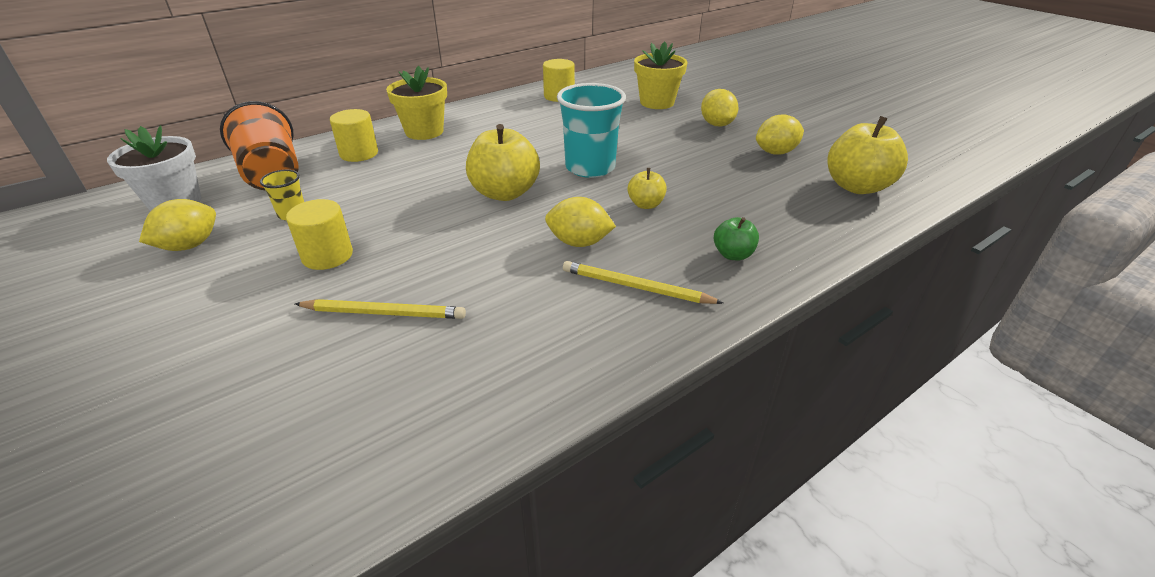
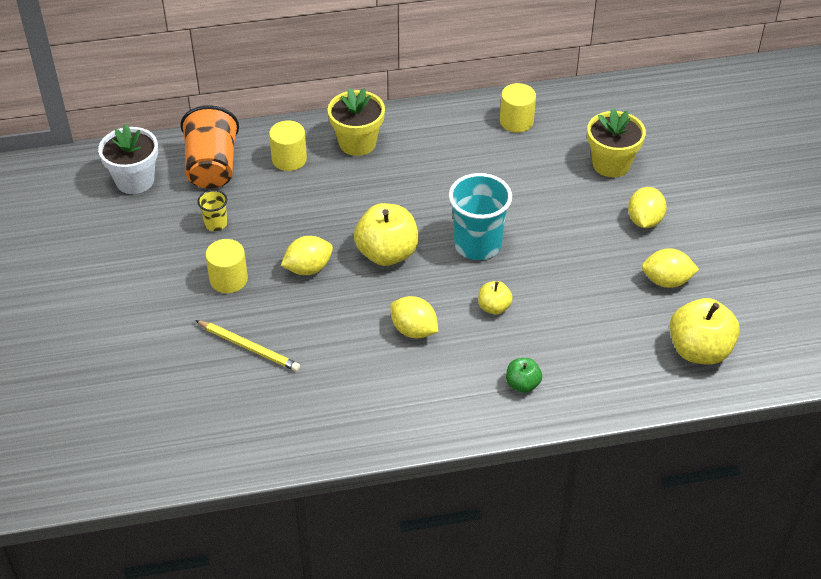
camera: 25 degrees right, 10 degrees up
yellow lemon [139,199,216,251] -> yellow lemon moved to [281,236,333,275]
yellow pencil [563,261,723,304] -> none

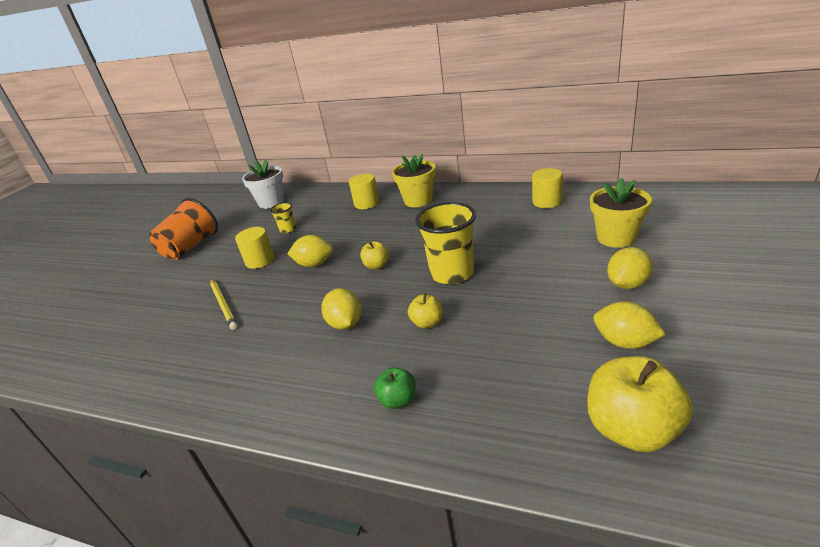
camera: 35 degrees right, 15 degrees down
orange cup [180,105,239,189] -> orange cup moved to [149,198,218,260]
yellow apple [354,203,419,266] -> yellow apple [360,241,389,270], size x0.52
turquoise cup [449,173,512,260] -> yellow cup [415,202,476,284]

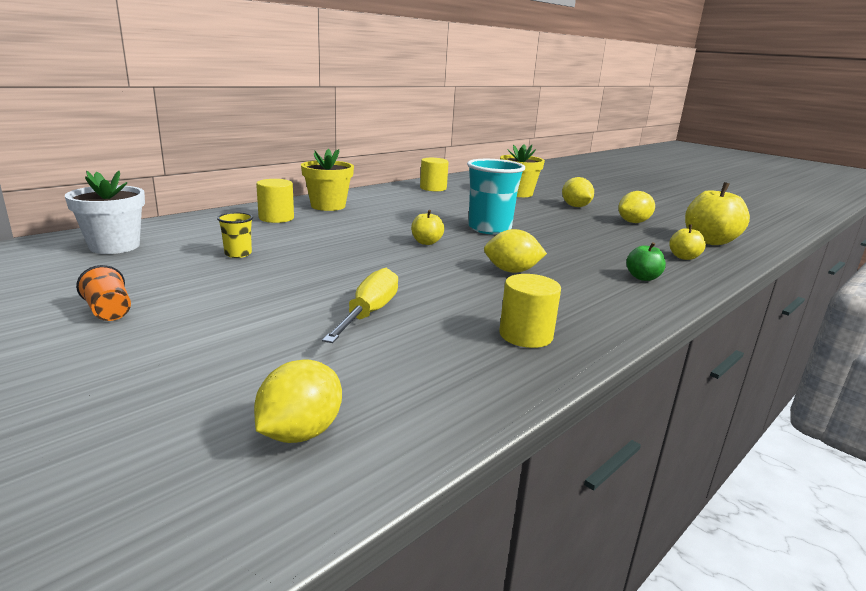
camera: 70 degrees left, 10 degrees down
orange cup [149,198,218,260] -> orange cup [76,265,131,321], size x0.49
yellow pencil [210,279,238,330] -> yellow screwdriver [322,268,398,343]
yellow cylinder [235,227,274,269] -> yellow cylinder moved to [499,274,561,348]
yellow lemon [287,235,333,267] -> yellow lemon moved to [254,359,342,443]
yellow apple [408,293,443,329] -> yellow apple moved to [669,224,706,260]
yellow cup [415,202,476,284] -> turquoise cup [467,159,525,235]

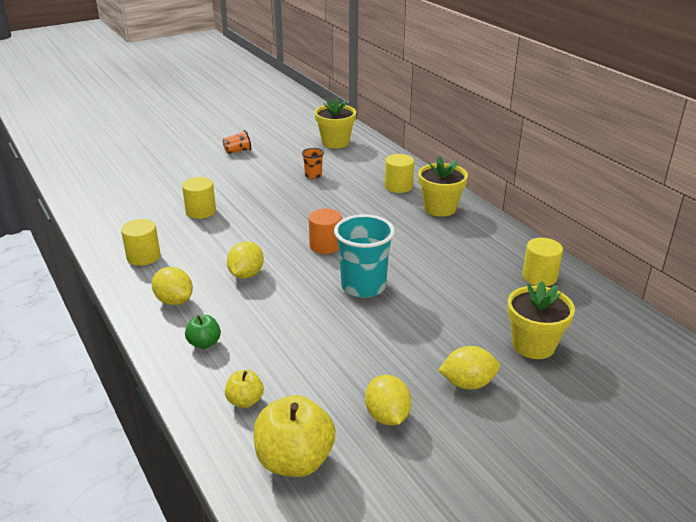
camera: 105 degrees right, 10 degrees up
white flower pot [65,171,145,254] -> yellow flower pot [315,96,356,149]
yellow cup [217,212,253,258] -> orange cup [302,148,324,179]
yellow lemon [254,359,342,443] -> yellow lemon moved to [152,267,193,305]
yellow screwdriver [322,268,398,343] -> yellow cylinder [182,177,216,219]
yellow apple [411,210,444,245] -> orange cylinder [309,209,342,254]

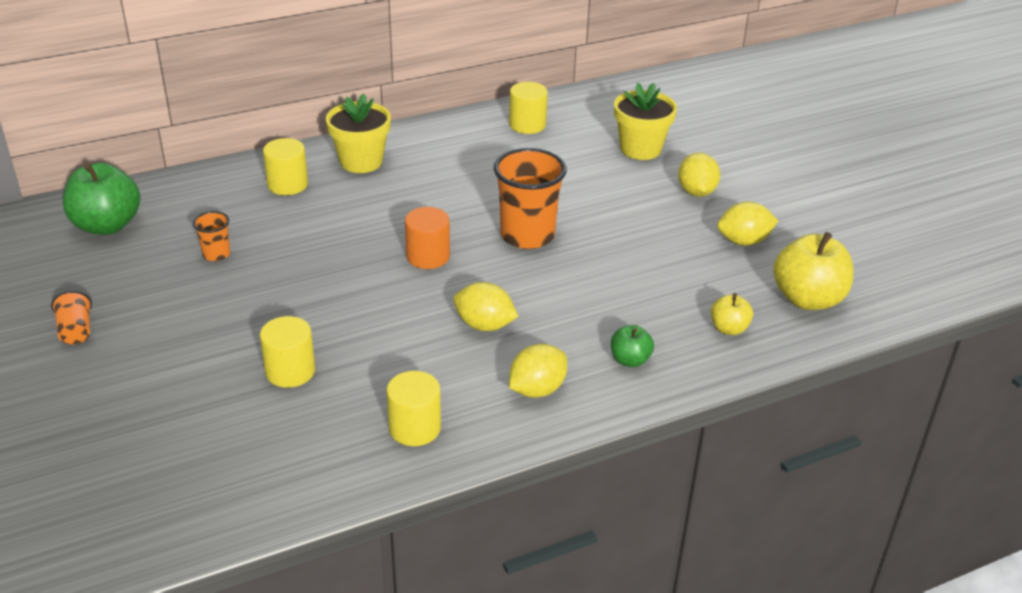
camera: 85 degrees left, 5 degrees up
yellow flower pot [315,96,356,149] -> green apple [63,162,140,235]
turquoise cup [334,214,395,298] -> orange cup [494,148,566,249]

